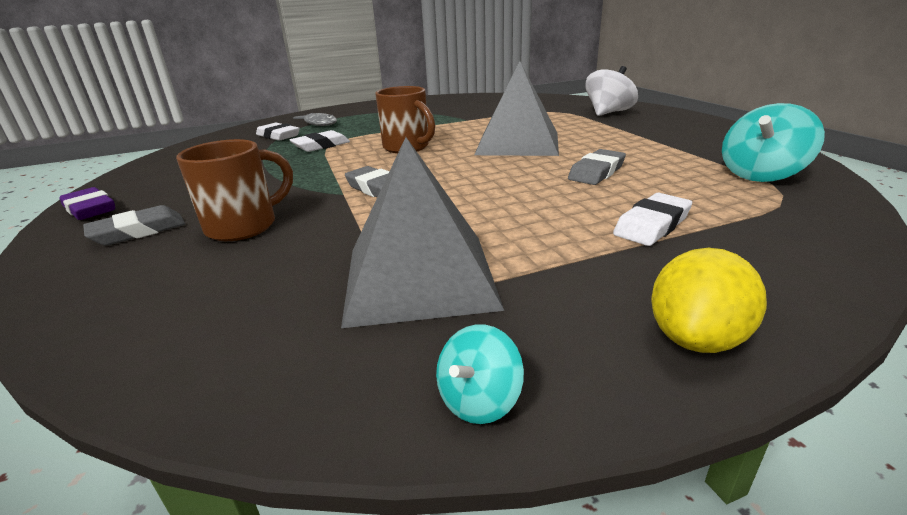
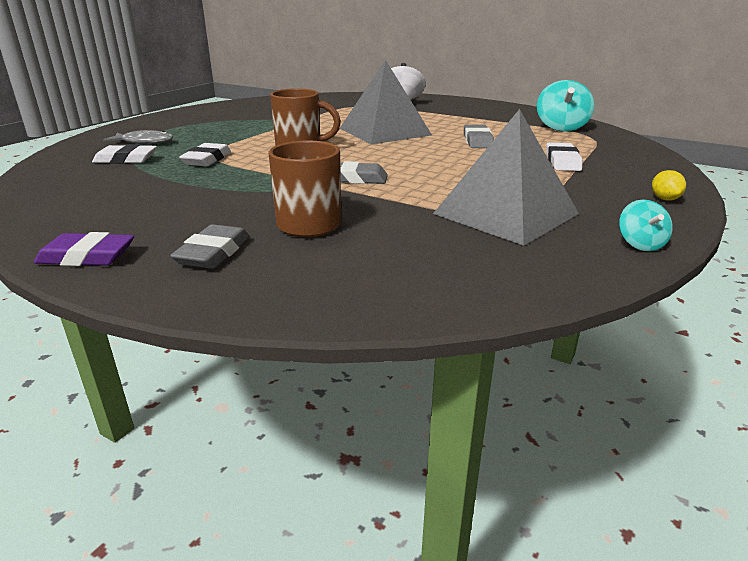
camera: 40 degrees left, 0 degrees up
yellow lemon [651,248,767,353] -> yellow lemon [652,170,686,201], size x0.57

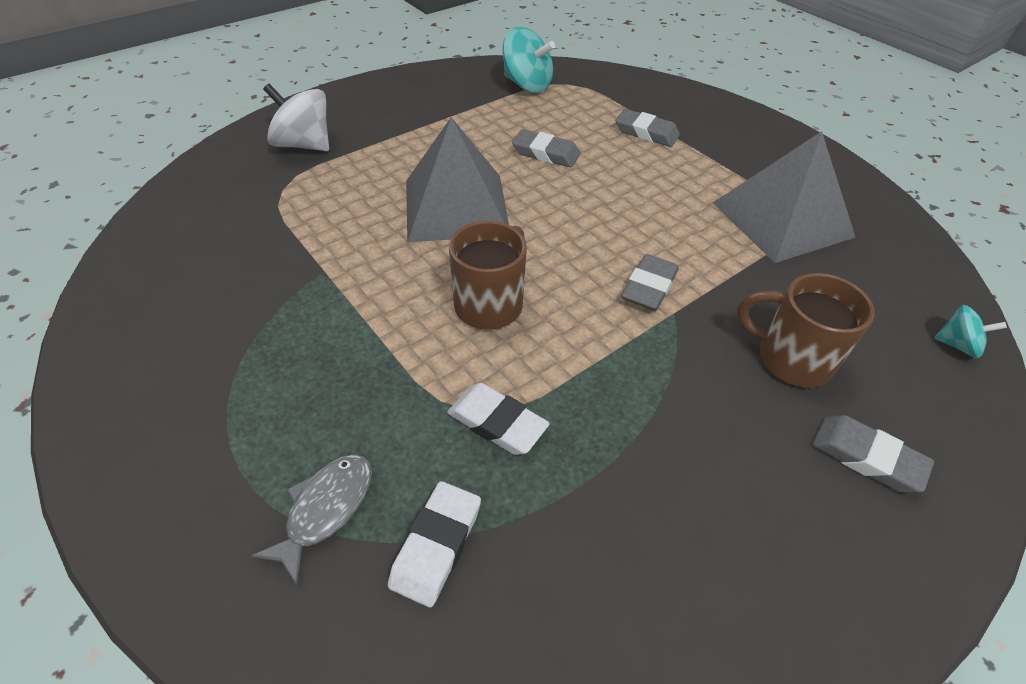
camera: 70 degrees left, 20 degrees up
purple eraser [34,232,134,266] -> none
white eraser [546,142,582,171] -> grey eraser [615,109,680,147]
turquoise spinning top [619,200,673,251] -> turquoise spinning top moved to [935,305,1007,358]
yellow lemon [652,170,686,201] -> none

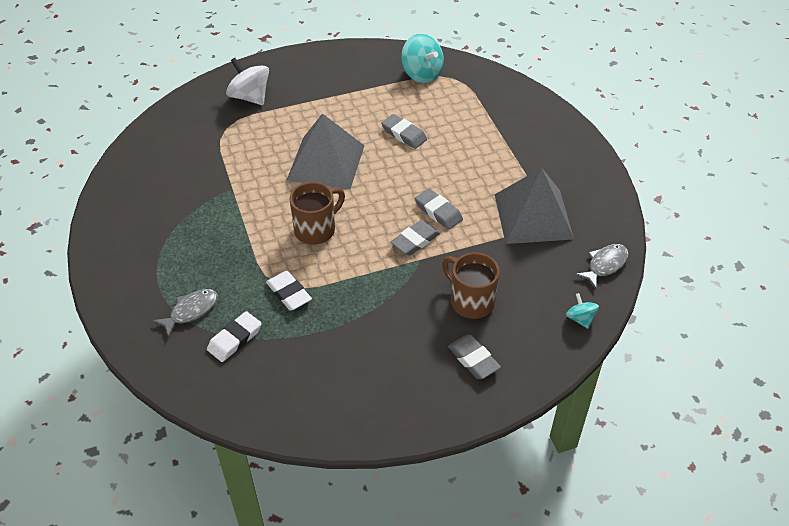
camera: 20 degrees right, 0 degrees up
grey eraser [615,109,680,147] -> grey eraser moved to [415,188,463,230]
turquoise spinning top [935,305,1007,358] -> turquoise spinning top turned 150 degrees counterclockwise [566,293,599,329]
none -> grey fish [575,244,629,289]

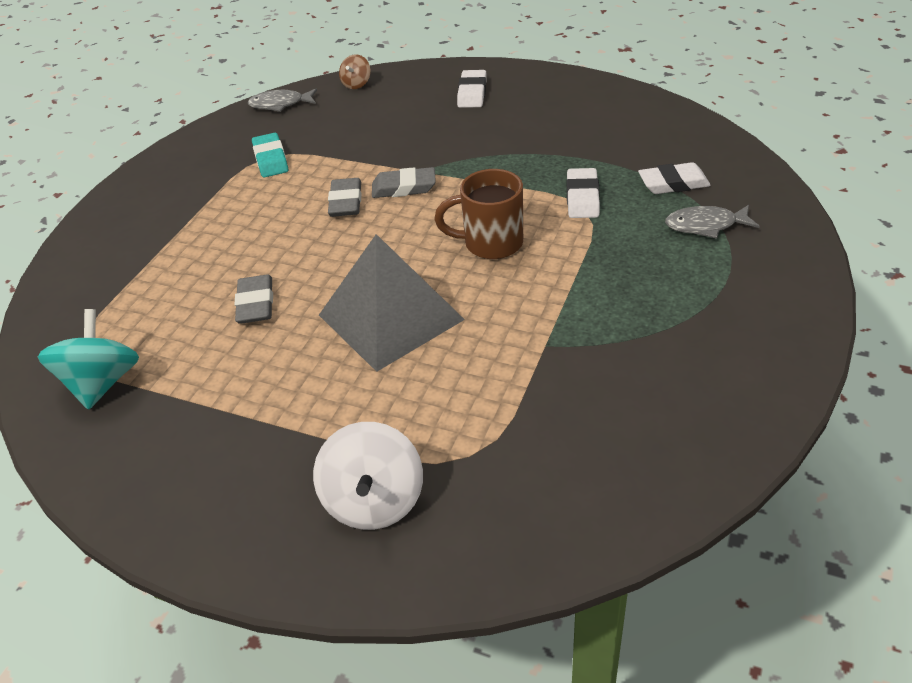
camera: 135 degrees left, 5 degrees down
brown mug [442,252,500,319] -> none
grey eraser [448,335,501,379] -> white eraser [457,70,487,108]
grey pyramid [495,168,574,244] -> turquoise eraser [252,133,288,178]
turquoise spinning top [566,293,599,329] -> brown spinning top [339,55,370,89]

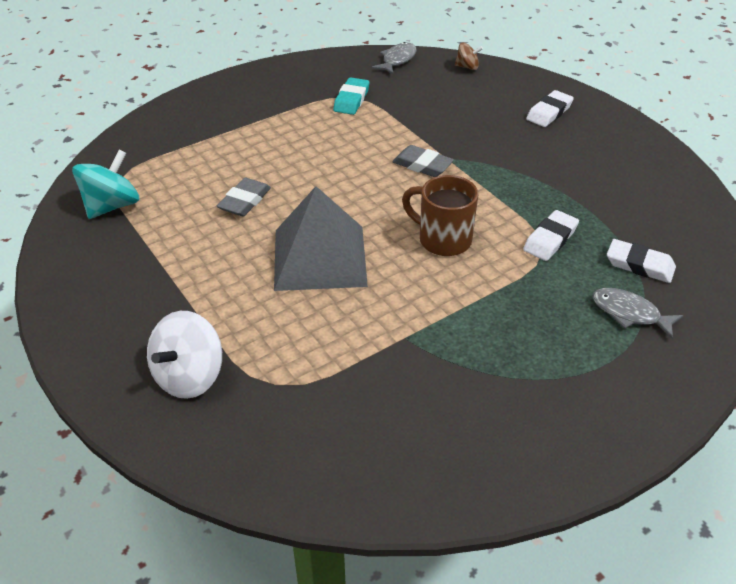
camera: 30 degrees right, 0 degrees up
grey fish [248,89,317,112] -> grey fish turned 90 degrees clockwise [372,42,417,74]
grey eraser [328,178,362,217] -> none
brown spinning top [339,55,370,89] -> brown spinning top turned 135 degrees counterclockwise [455,42,483,70]

